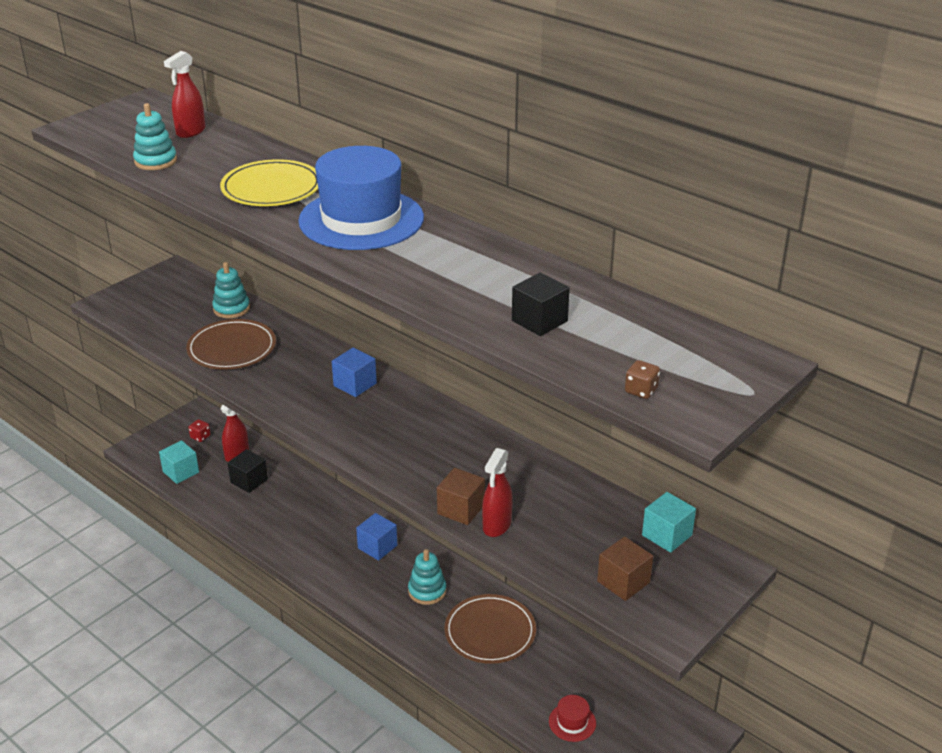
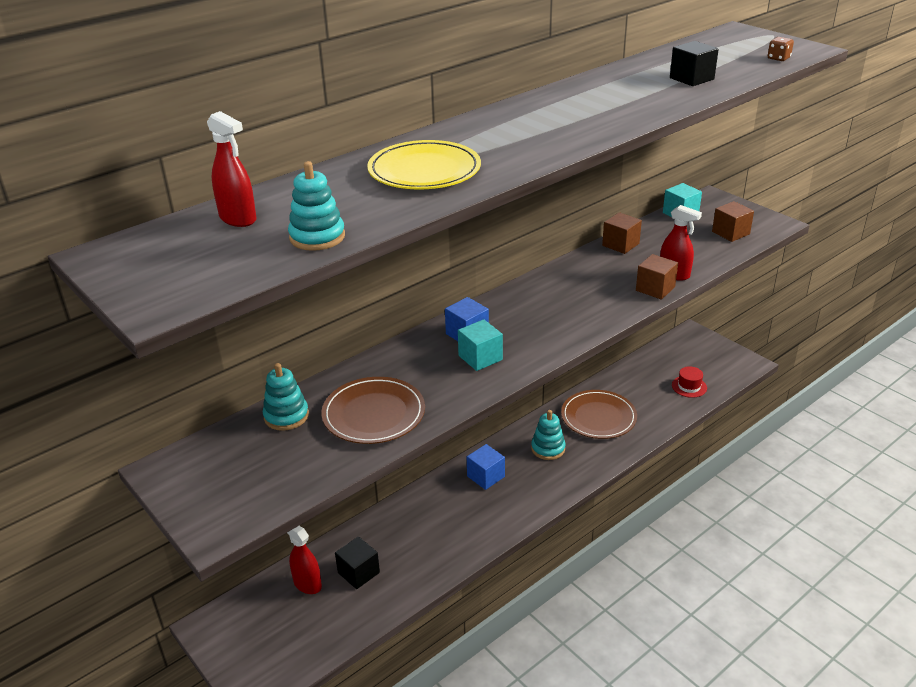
camera: 80 degrees left, 0 degrees up
turquoise cube [159,440,199,484] -> turquoise cube moved to [458,319,503,371]
red dice [188,419,211,442] -> none
blue hat [298,146,424,250] -> none
none -> brown cube [602,212,642,254]

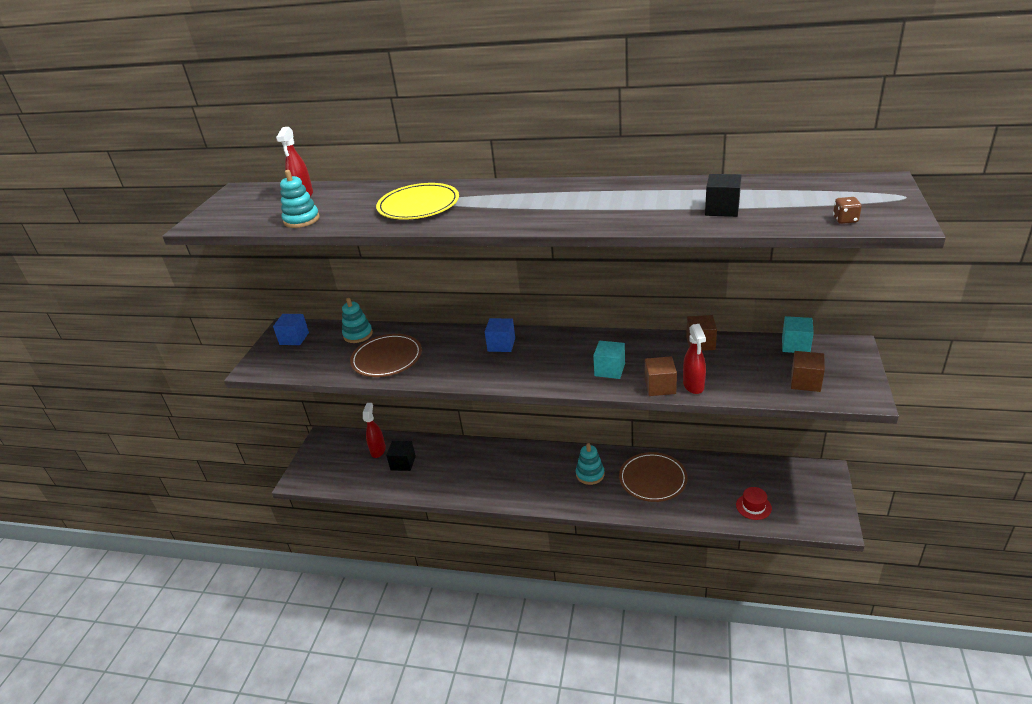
camera: 55 degrees right, 0 degrees up
turquoise cube [458,319,503,371] -> turquoise cube moved to [593,341,625,379]
blue cube [467,444,505,490] -> blue cube moved to [273,314,309,345]

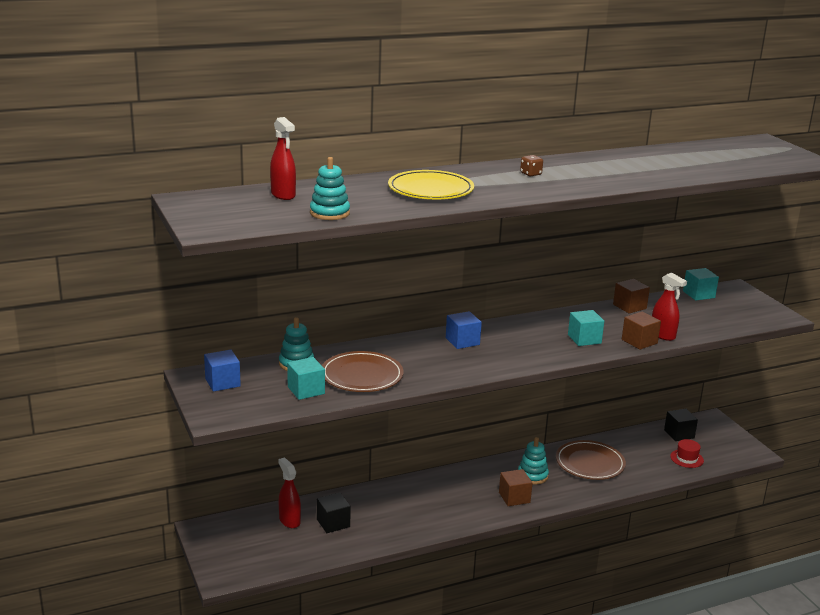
camera: 40 degrees left, 10 degrees down
black cube [705,174,742,217] -> black cube moved to [664,409,698,441]
brown cube [791,351,825,392] -> brown cube moved to [499,469,532,506]
brown dice [833,197,862,224] -> brown dice moved to [520,155,543,177]
none -> turquoise cube [287,357,325,400]

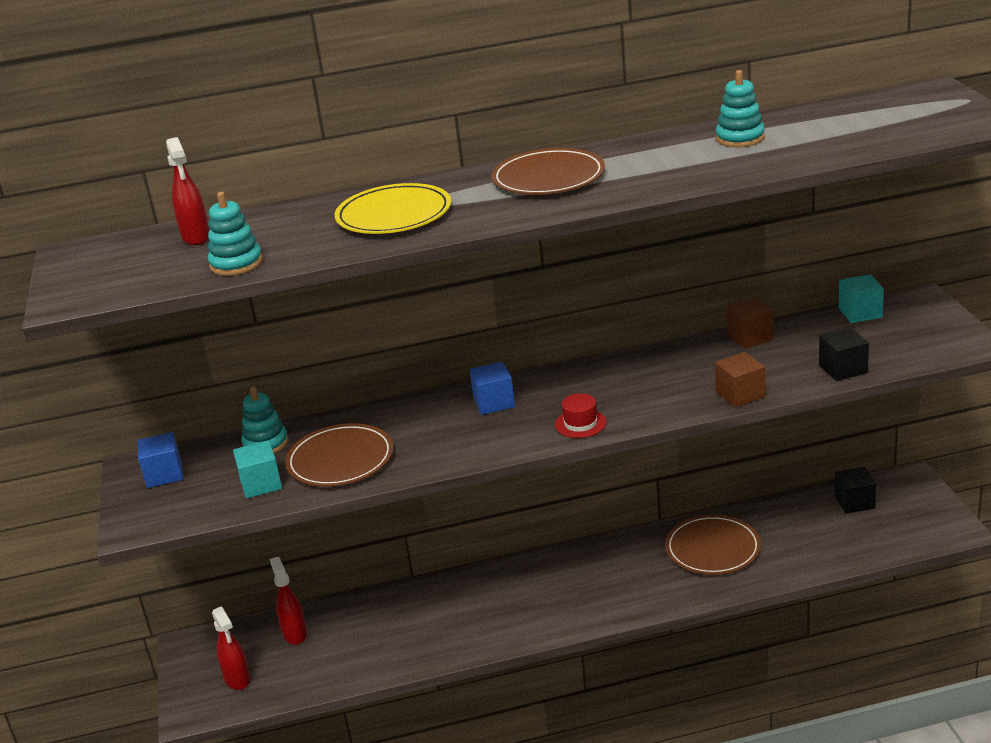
camera: 15 degrees right, 5 degrees up
black cube [317,492,351,533] -> black cube moved to [819,327,869,381]
brown cube [499,469,532,506] -> none
turquoise stacking toy [518,437,549,484] -> turquoise stacking toy moved to [716,70,765,147]
brown dice [520,155,543,177] -> brown plate [491,148,605,195]
turquoise cube [568,310,604,346] -> none
red spray bottle [652,272,687,341] -> red spray bottle moved to [212,606,251,690]
red hat [670,439,704,468] -> red hat moved to [555,393,606,438]

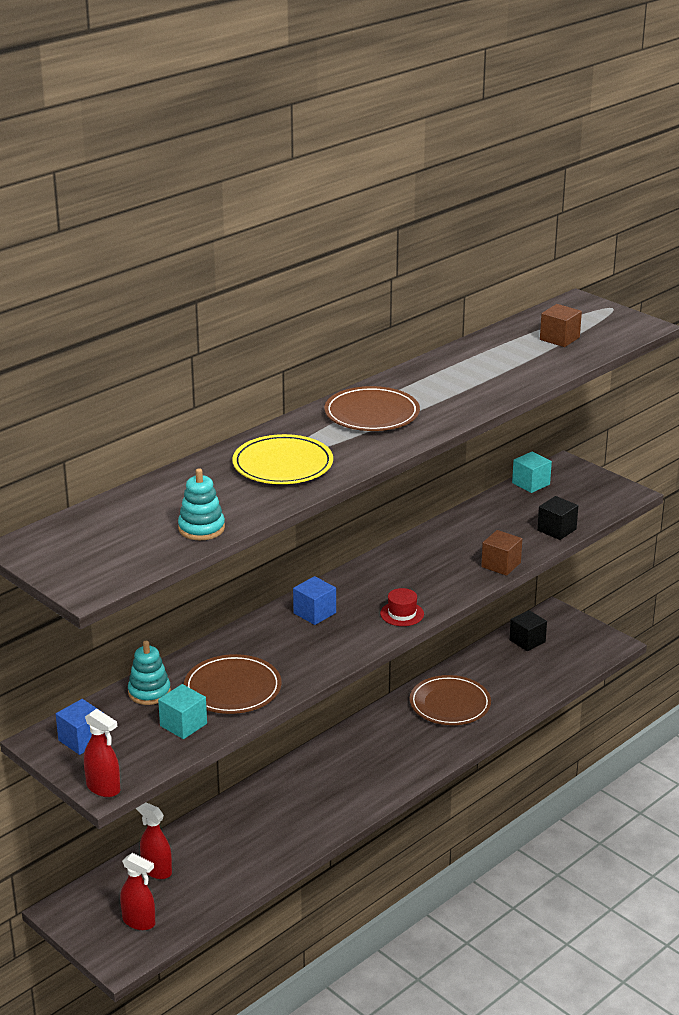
camera: 35 degrees left, 0 degrees up
red spray bottle [166,137,210,245] -> red spray bottle moved to [84,709,120,797]
turquoise stacking toy [716,70,765,147] -> none
brown cube [727,298,773,349] -> brown cube moved to [540,304,582,347]

